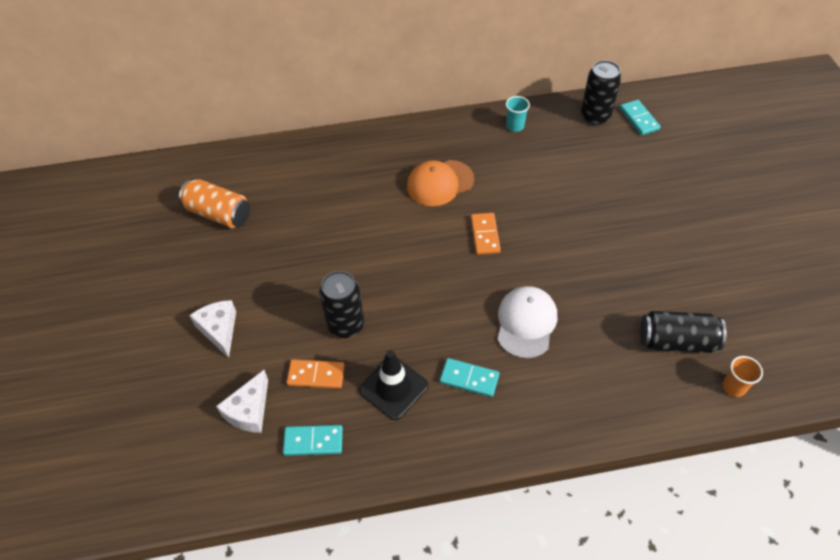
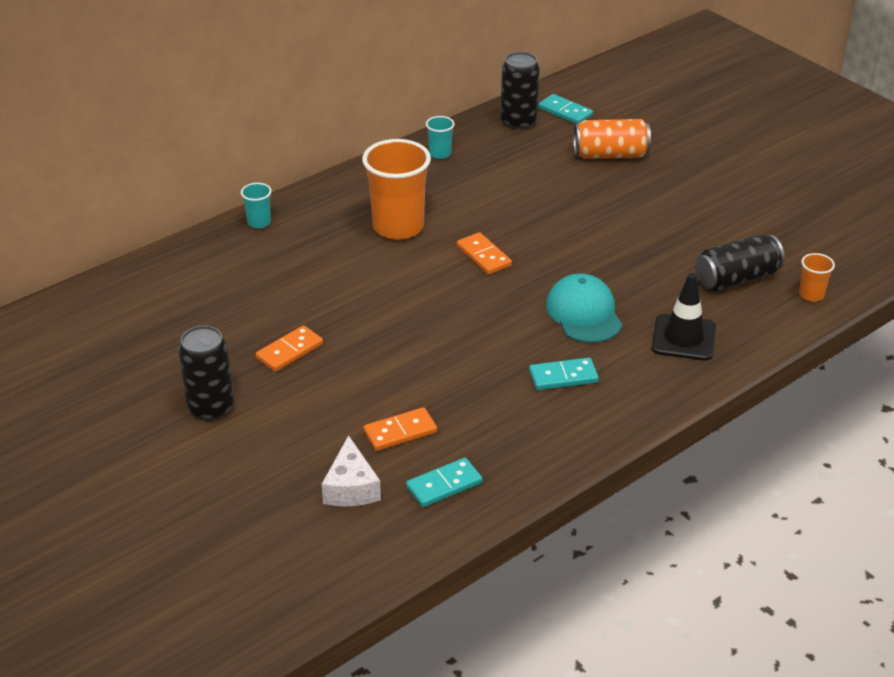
camera: 30 degrees left, 15 degrees down
orange can [179,179,250,228] -> orange can moved to [573,119,651,159]
white cheese [189,300,236,358] -> none
black can [319,271,364,338] -> black can moved to [178,326,234,420]
black traffic cone [359,350,428,420] -> black traffic cone moved to [651,273,716,361]
orange cap [407,160,474,206] -> orange cup [362,139,431,240]
white cap [497,286,557,358] -> turquoise cap [546,274,622,343]
none -> turquoise cup [241,183,272,228]
none -> orange domino [256,325,323,372]

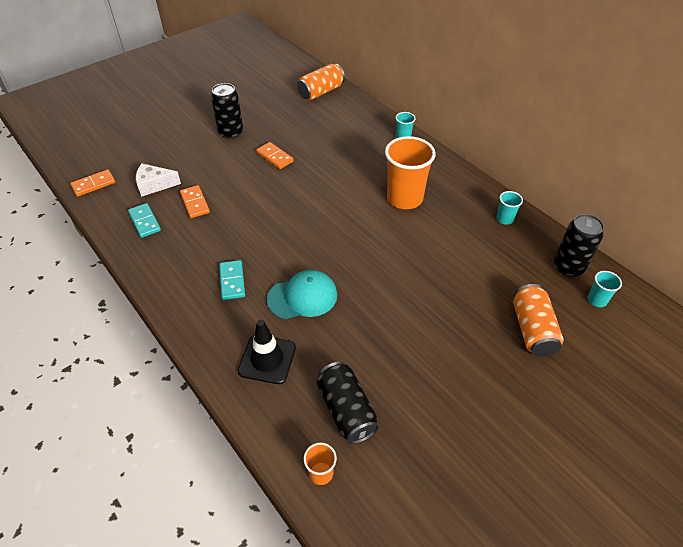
camera: 90 degrees right, 10 degrees up
orange domino [457,232,512,275] -> orange domino moved to [70,170,115,197]
turquoise domino [538,94,593,124] -> turquoise cup [588,271,622,307]
none -> orange can [297,64,345,100]

